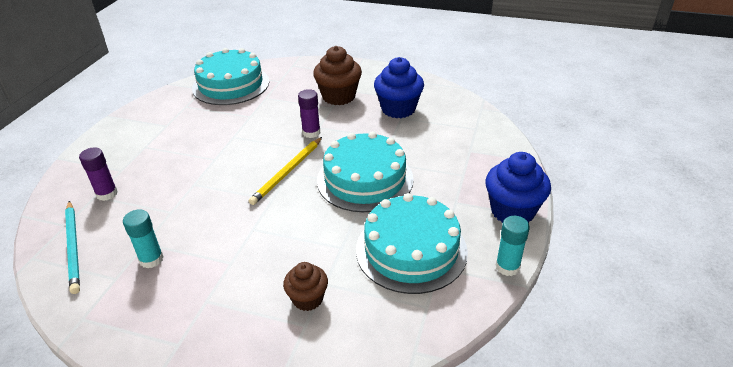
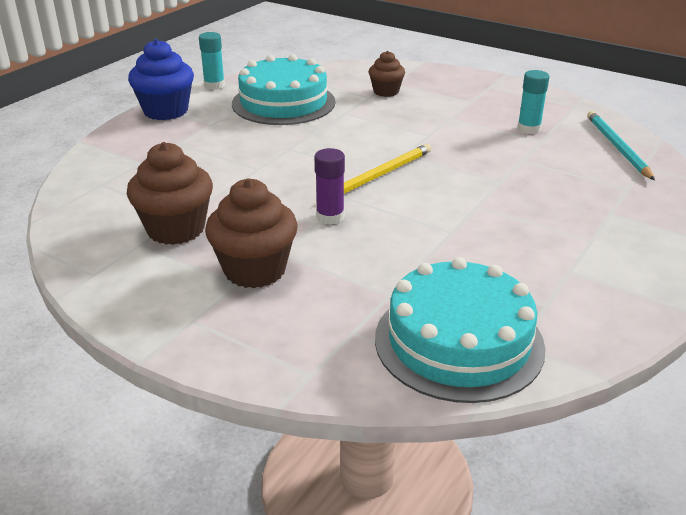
camera: 165 degrees left, 5 degrees down
purple glue stick [79,147,118,201] -> none
turquoise cake [317,131,414,212] -> none
blue cupcake [374,57,424,118] -> brown cupcake [127,142,213,245]

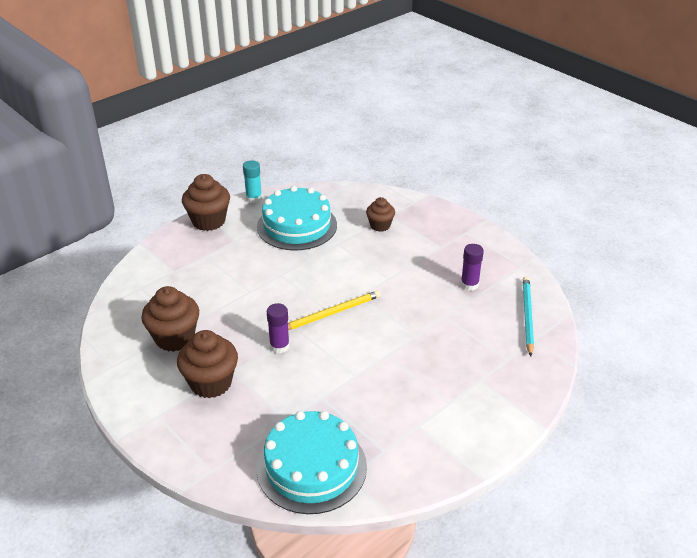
camera: 15 degrees right, 5 degrees up
blue cupcake [128,39,194,120] -> brown cupcake [182,174,230,231]
turquoise glue stick [517,70,549,134] -> purple glue stick [461,244,484,291]

